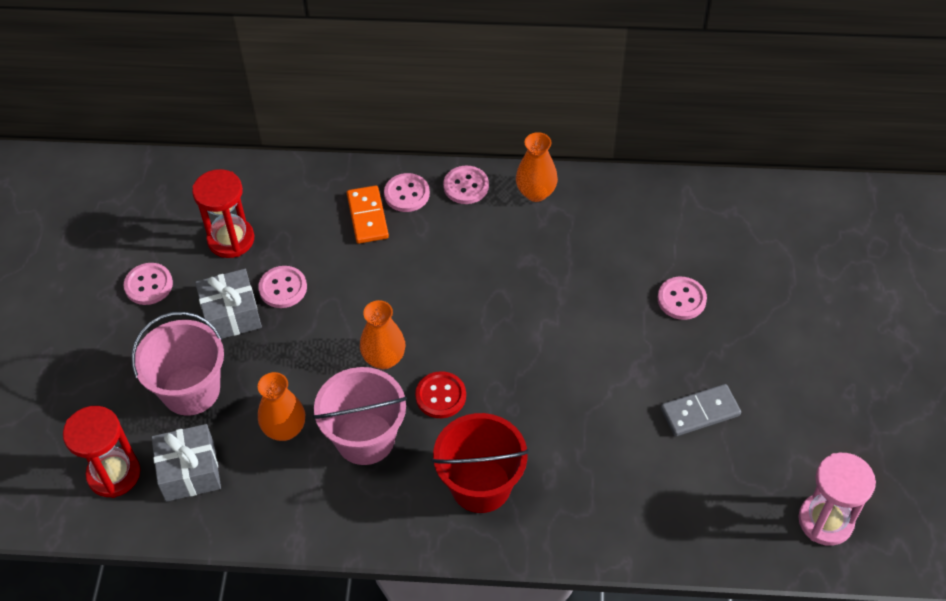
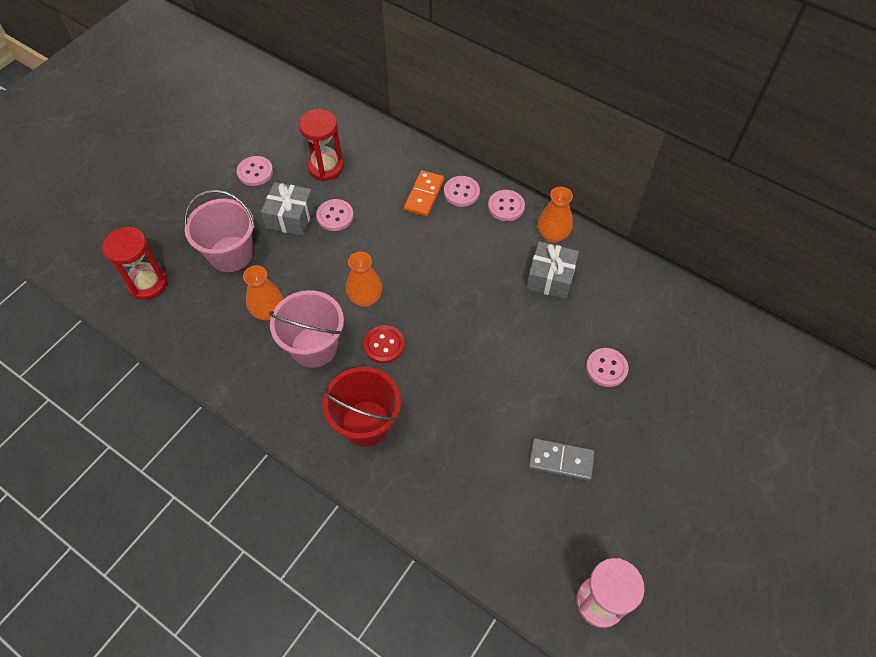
camera: 30 degrees right, 5 degrees up
grey gift [151,424,221,502] -> grey gift moved to [526,241,579,299]

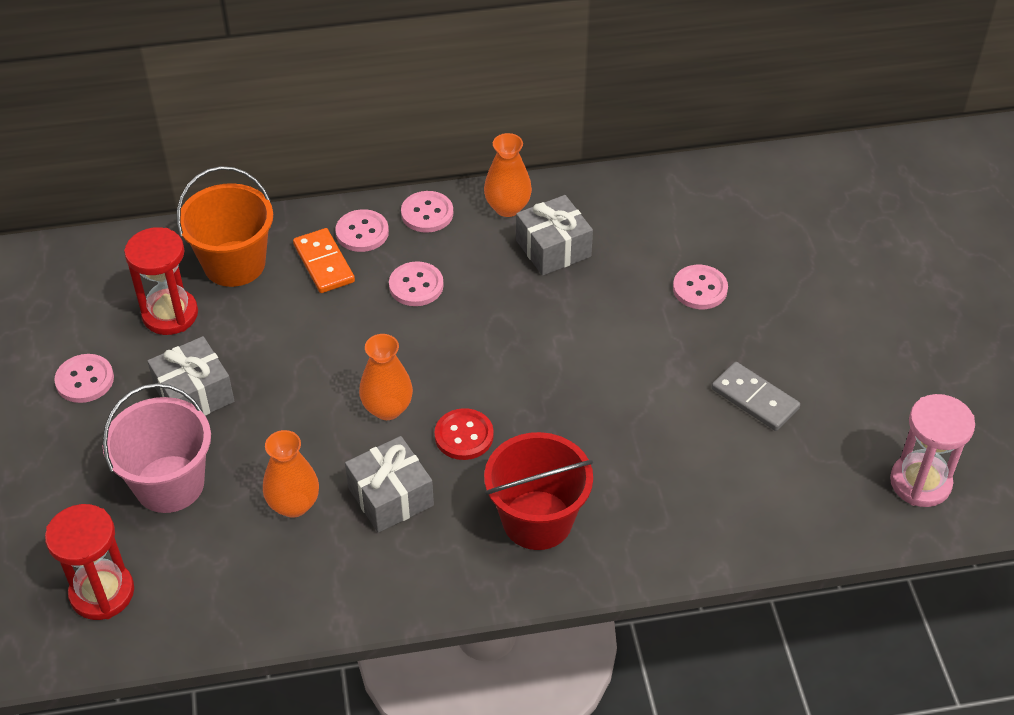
camera: 45 degrees left, 10 degrees down
pink bucket [269,290,344,368] -> grey gift [345,436,434,533]
pink button [316,199,354,231] -> pink button moved to [389,261,444,306]
grey domino [528,438,595,481] -> grey domino turned 75 degrees clockwise [712,362,800,431]
none -> orange bucket [177,166,273,287]

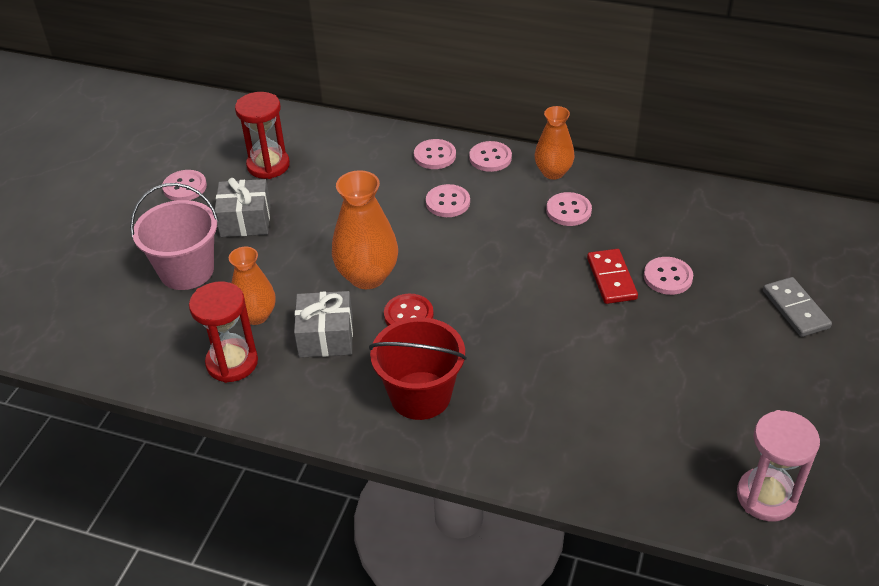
camera: 30 degrees right, 5 degrees down
red hourglass [45,504,134,620] -> red hourglass moved to [189,281,258,383]
orange bucket [177,166,273,287] -> none
orange domino [293,228,355,293] -> none
orange vase [359,334,413,420] -> orange vase [332,170,398,289], size x1.51
grey gift [516,195,593,276] -> pink button [546,192,592,226]
grey domino [712,362,800,431] -> grey domino moved to [763,277,832,337]
none -> red domino [587,249,638,304]

